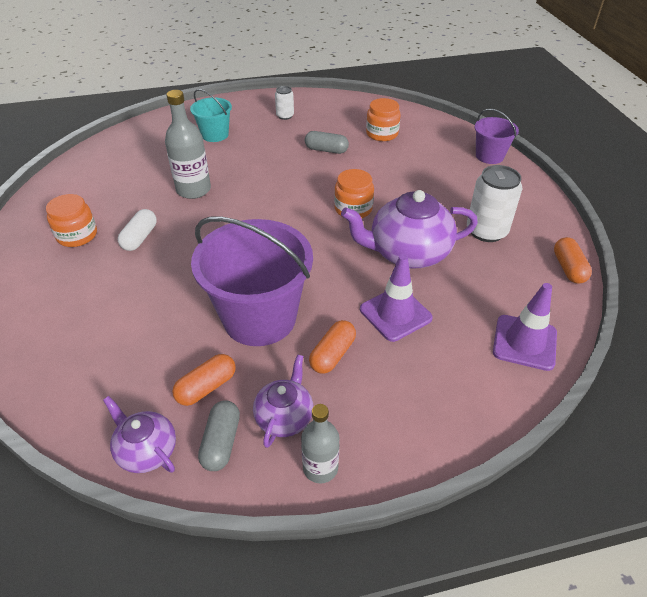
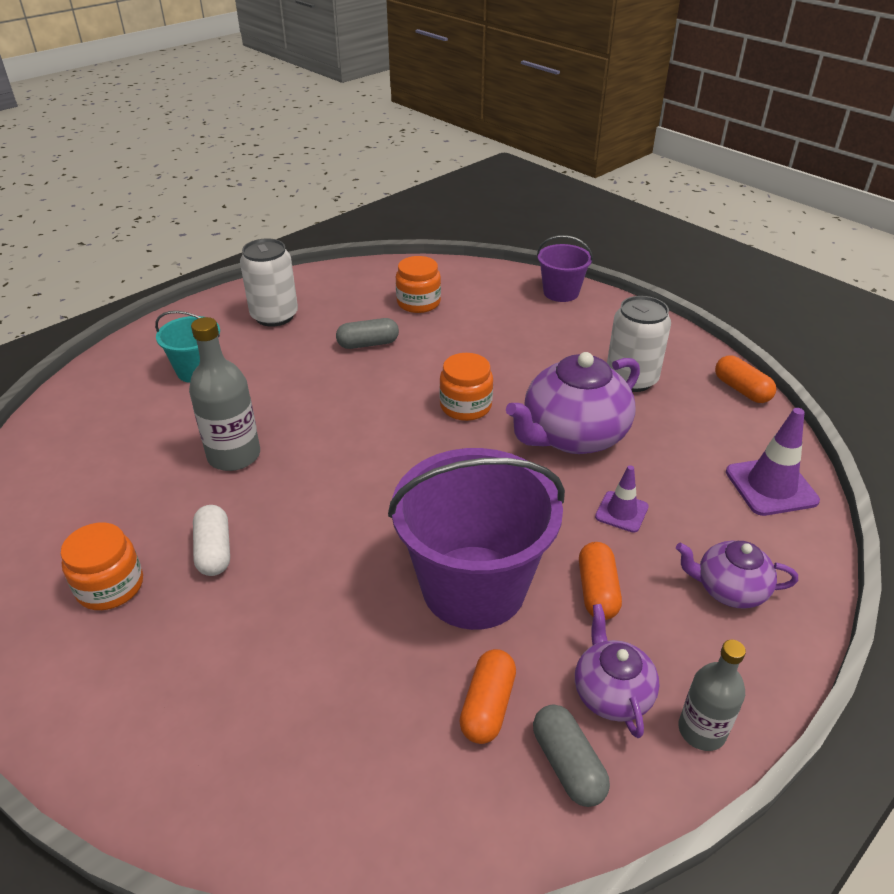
camera: 30 degrees left, 5 degrees down
purple teapot [103,396,176,473] -> purple teapot moved to [676,541,798,609]
white can [275,86,294,120] -> white can [240,238,298,327], size x1.84
purple traffic cone [360,254,433,342] -> purple traffic cone [595,465,649,533], size x0.61

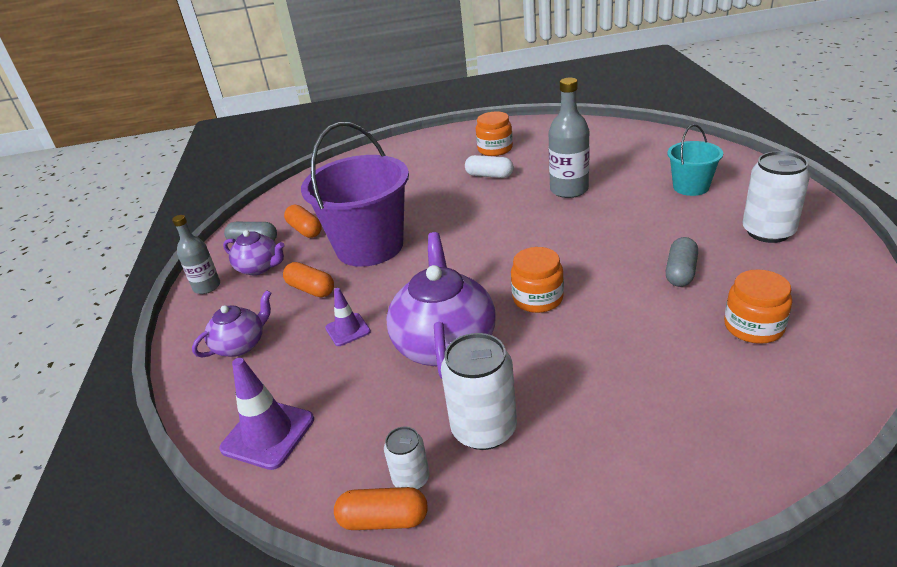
camera: 130 degrees right, 5 degrees down
purple bucket [537,235,593,302] -> none
none -> white can [384,427,430,490]

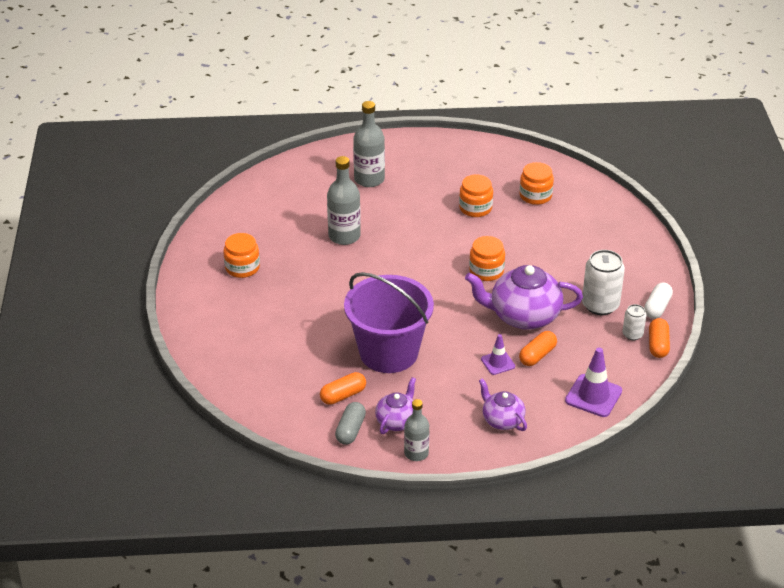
camera: 90 degrees left, 5 degrees up
orange capsule [283,262,334,297] -> orange capsule moved to [519,331,557,366]
white capsule [465,155,514,178] -> white capsule moved to [644,282,673,319]
grey capsule [666,237,698,287] -> orange jar [459,175,493,217]
turquoise bucket [667,124,723,196] -> grey bottle [353,101,385,187]
white can [742,151,810,243] -> none

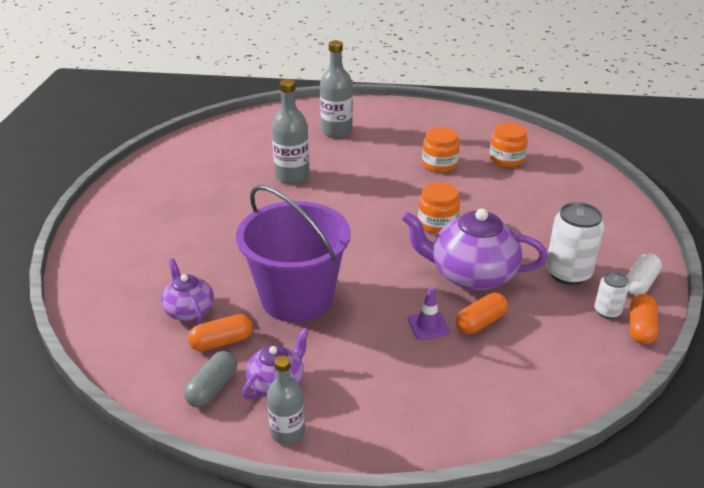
camera: 10 degrees right, 5 degrees down
orange jar [223,233,260,278] -> none
purple teapot [479,378,527,431] -> purple teapot moved to [161,258,214,324]
purple traffic cone [565,348,622,417] -> none

